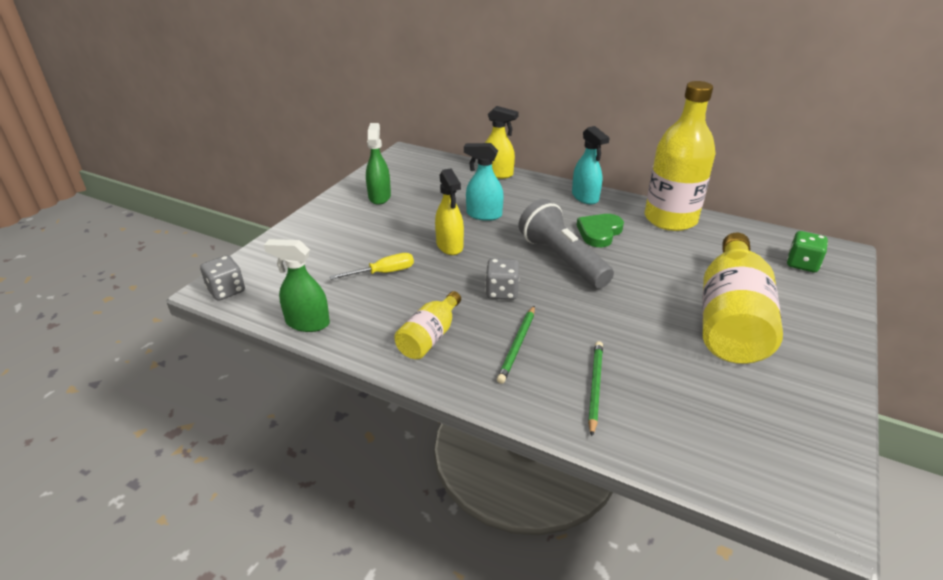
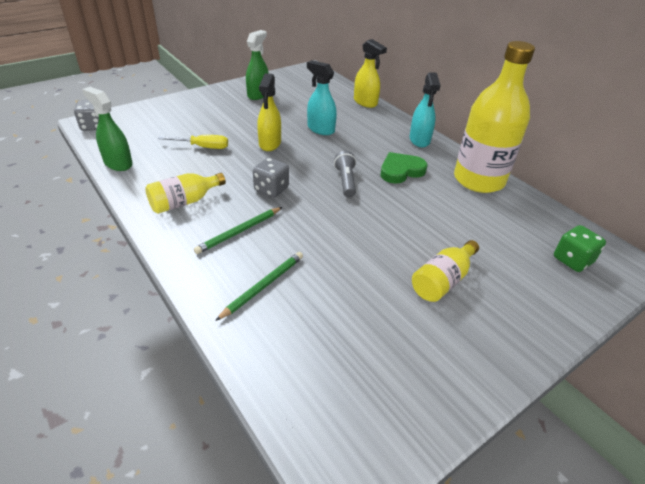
camera: 25 degrees right, 5 degrees up
grey flashlight [519,199,614,289] -> grey flashlight [334,151,356,197], size x0.52
yellow bottle [702,233,783,364] -> yellow bottle [412,240,479,302], size x0.51

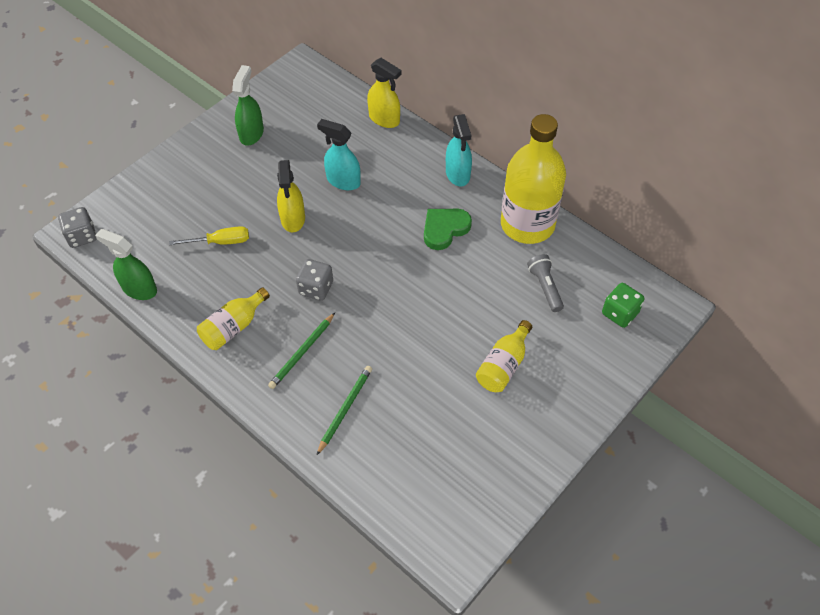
camera: 10 degrees left, 15 degrees up
grey flashlight [334,151,356,197] -> grey flashlight moved to [527,254,564,312]

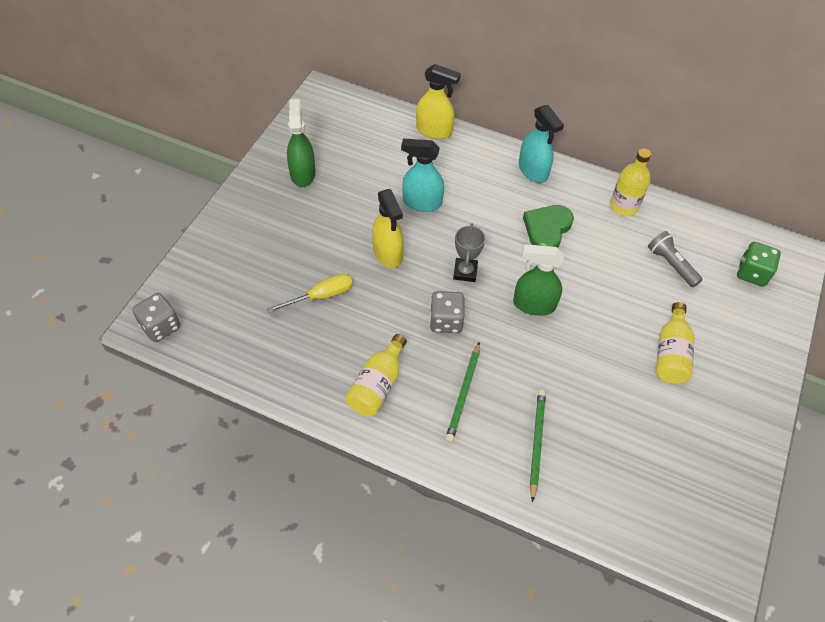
camera: 20 degrees left, 0 degrees up
green spray bottle [95,229,157,300] -> green spray bottle moved to [513,244,564,316]
yellow bottle [501,114,566,244] -> yellow bottle [610,148,651,216], size x0.51
none -> grey trophy [453,223,485,282]

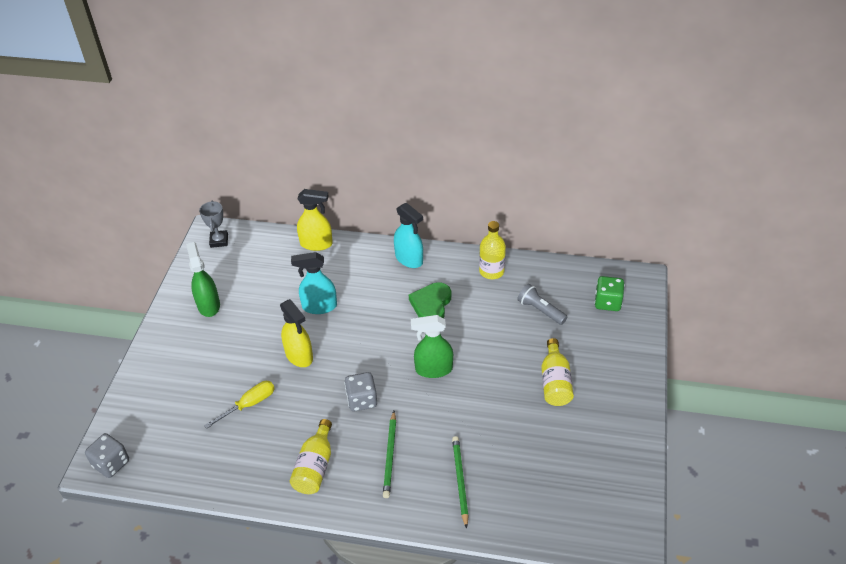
camera: 10 degrees left, 10 degrees down
grey trophy [453,223,485,282] -> grey trophy moved to [199,201,228,248]

